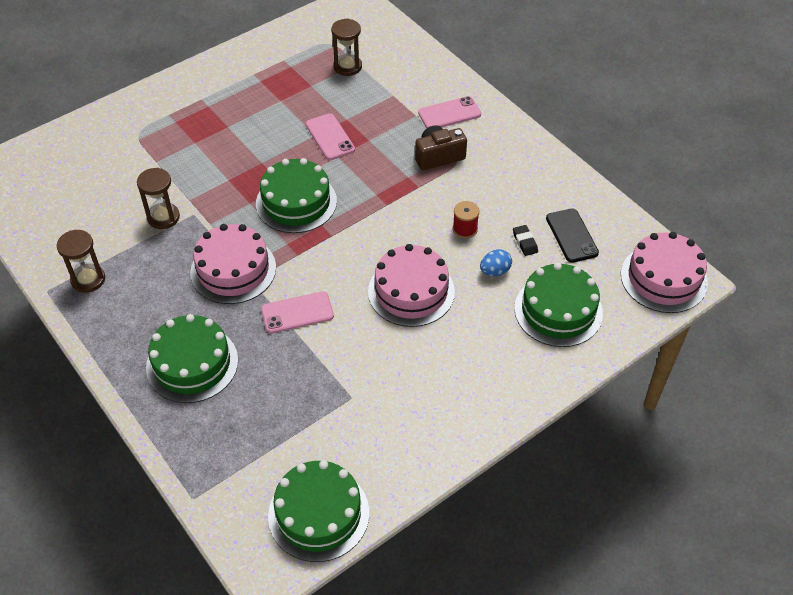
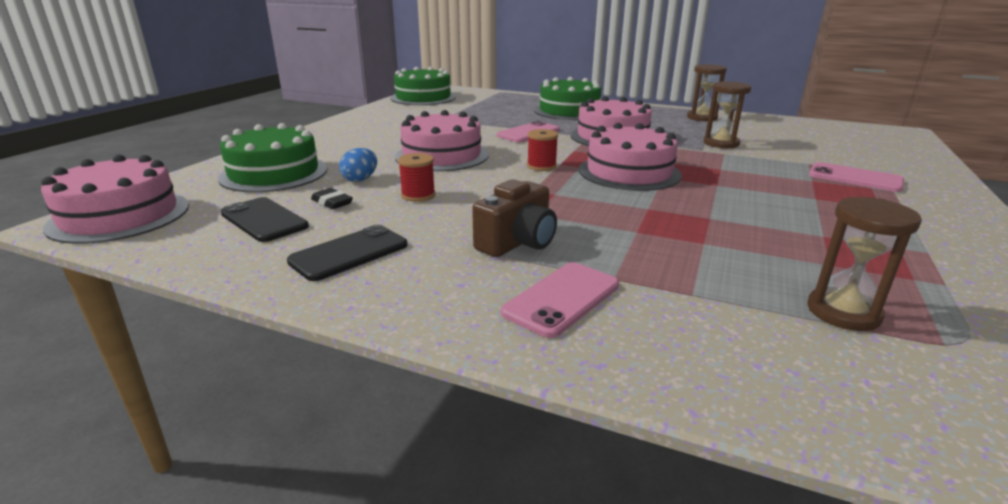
camera: 150 degrees right, 25 degrees down
green cake [256,158,337,233] -> pink cake [579,123,682,191]
pink phone [306,113,355,160] -> pink phone moved to [809,162,904,192]
none -> black phone [287,225,407,281]
none -> red spool [527,129,558,171]

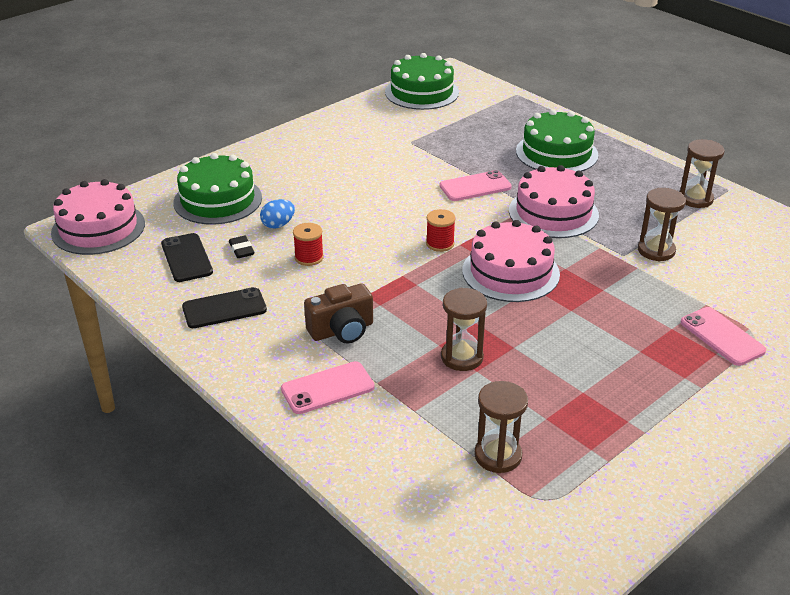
camera: 25 degrees right, 10 degrees up
pink cake [395,110,488,171] -> none
none -> brown hourglass [441,288,487,371]

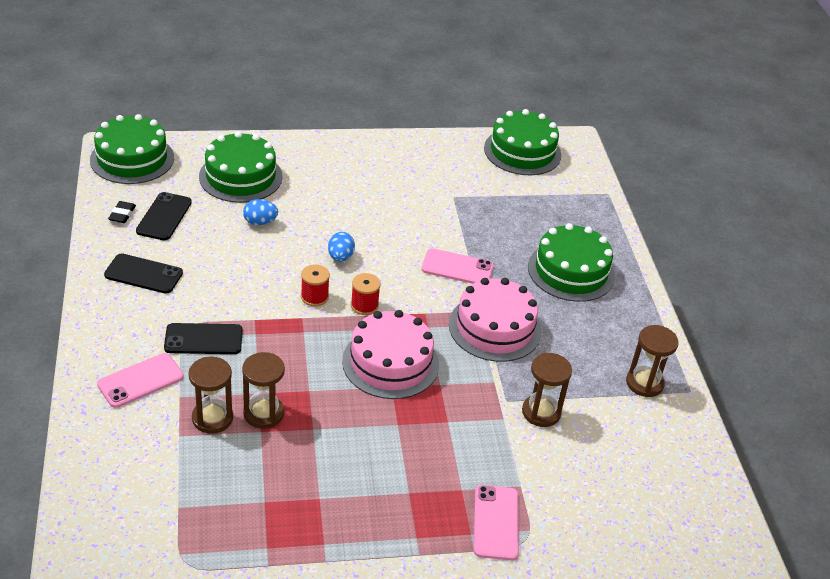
camera: 30 degrees right, 5 degrees up
pink cake [51,179,145,255] -> green cake [90,114,174,184]
black eraser [229,236,255,258] -> black eraser moved to [108,201,136,223]
pink phone [281,361,375,414] -> pink phone turned 45 degrees counterclockwise [97,353,184,408]
red spool [293,223,324,266] -> red spool moved to [301,264,330,306]
brown camera [304,284,373,343] -> black phone [164,323,243,354]
brown hourglass [474,381,528,473] -> brown hourglass moved to [188,357,233,434]
none -> blue egg [328,232,355,262]

